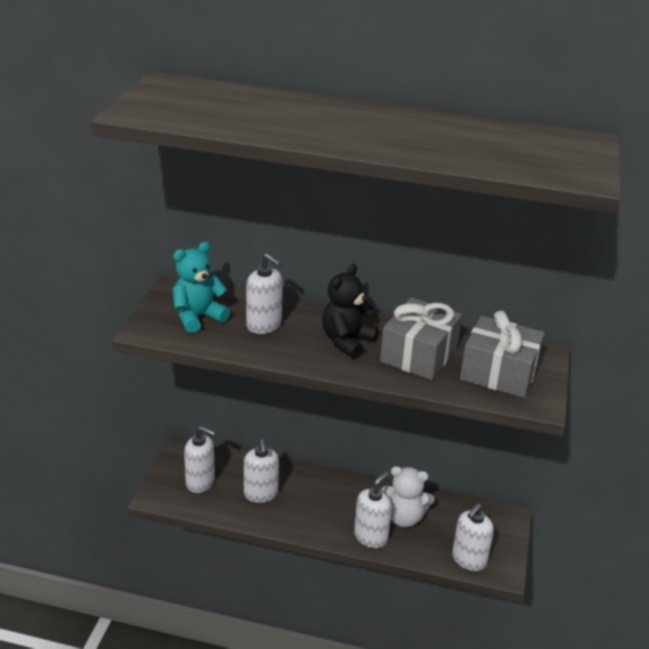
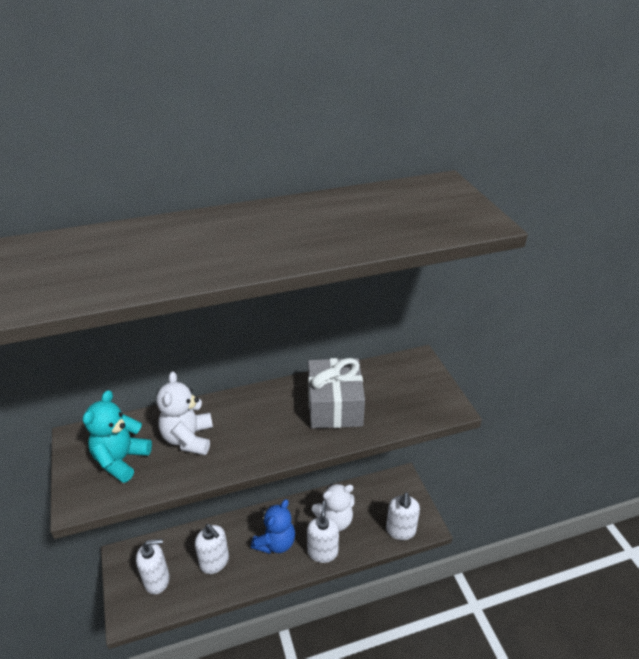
camera: 30 degrees left, 5 degrees up
white soap dispenser [246,253,283,334] -> white teddy bear [157,372,213,455]
black teddy bear [322,264,378,359] -> none
grey gift [460,311,545,398] -> none
none -> blue teddy bear [251,499,295,554]

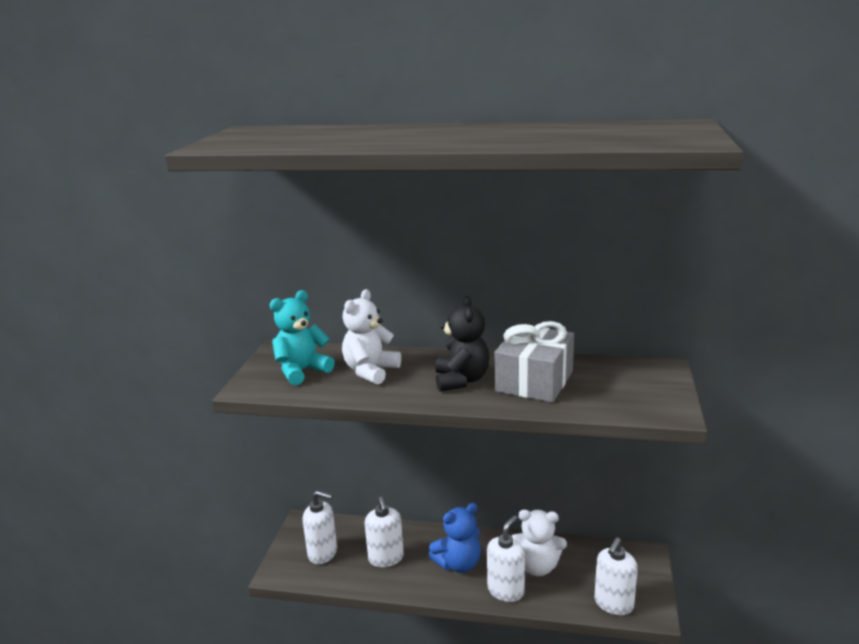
camera: 30 degrees right, 15 degrees down
none -> black teddy bear [435,296,490,392]

